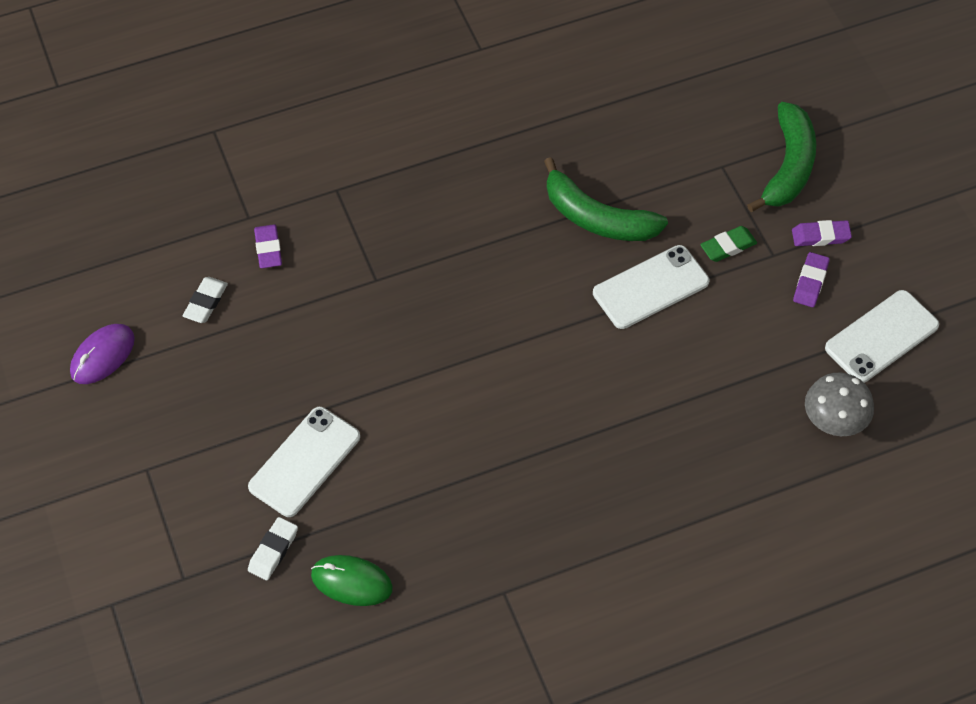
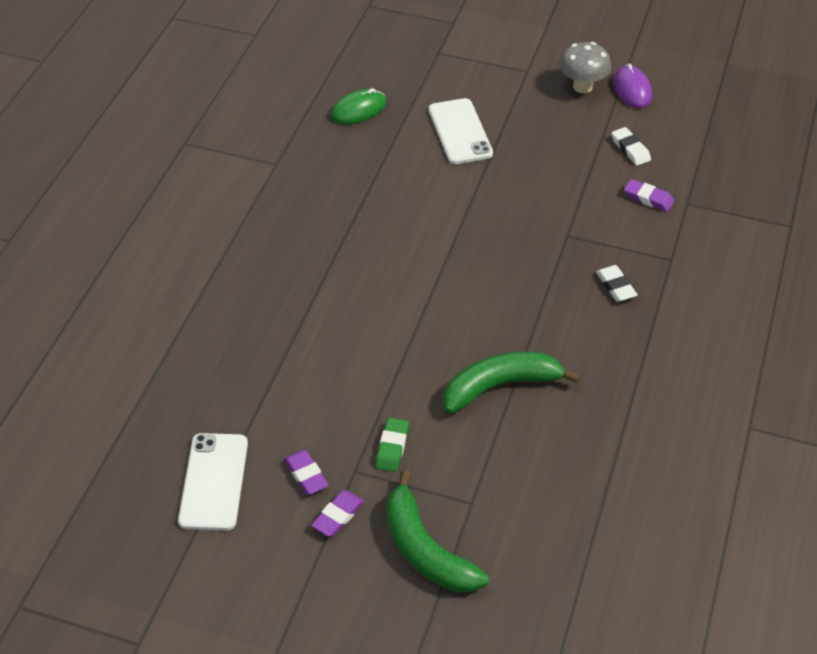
camera: 130 degrees right, 10 degrees down
white eraser [248,517,298,580] -> white eraser moved to [596,265,638,302]
white phone [593,245,709,329] -> none
grey mushroom [805,373,874,436] -> grey mushroom moved to [559,42,611,93]

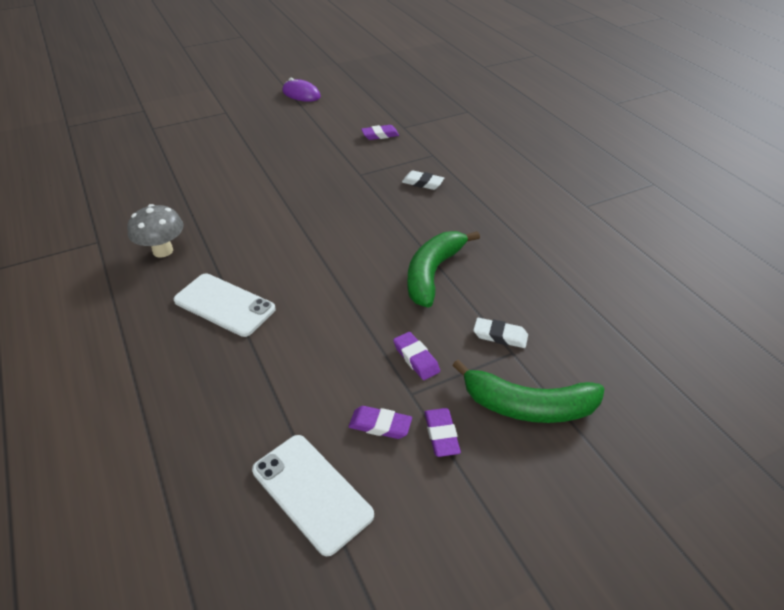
camera: 45 degrees left, 5 degrees down
green mouse [331,88,386,124] -> none
green eraser [376,418,409,472] -> purple eraser [393,332,440,380]
white phone [429,98,493,164] -> white phone moved to [174,274,276,337]
grey mushroom [559,42,611,93] -> grey mushroom moved to [127,204,184,258]
white eraser [612,127,651,166] -> white eraser moved to [473,318,528,348]

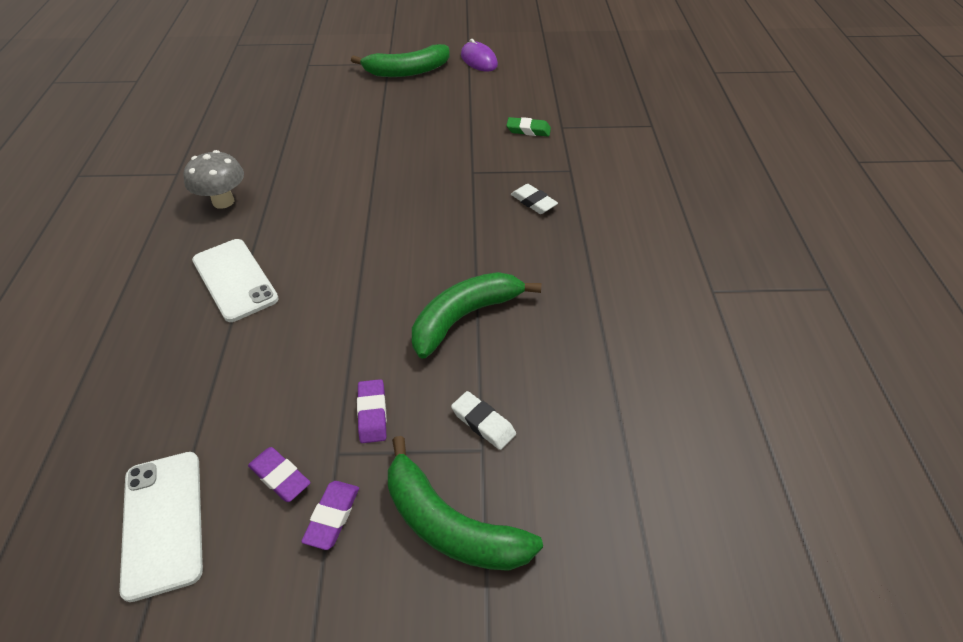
camera: 25 degrees right, 5 degrees up
purple eraser [361,125,399,140] -> green eraser [506,117,551,136]
none -> green banana [351,44,450,77]

